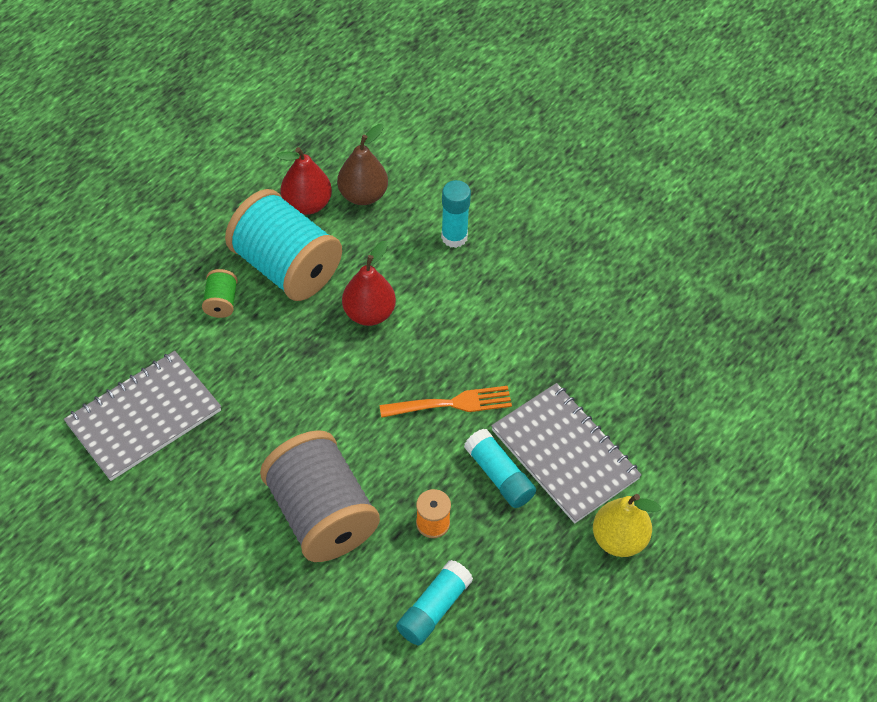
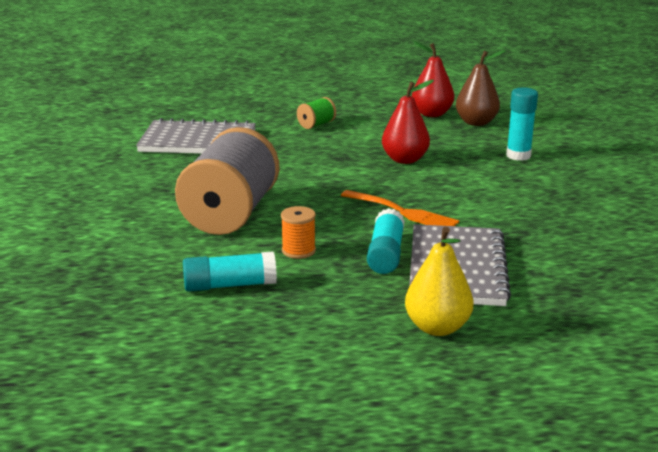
camera: 45 degrees right, 30 degrees down
turquoise spool [225,189,342,301] -> none

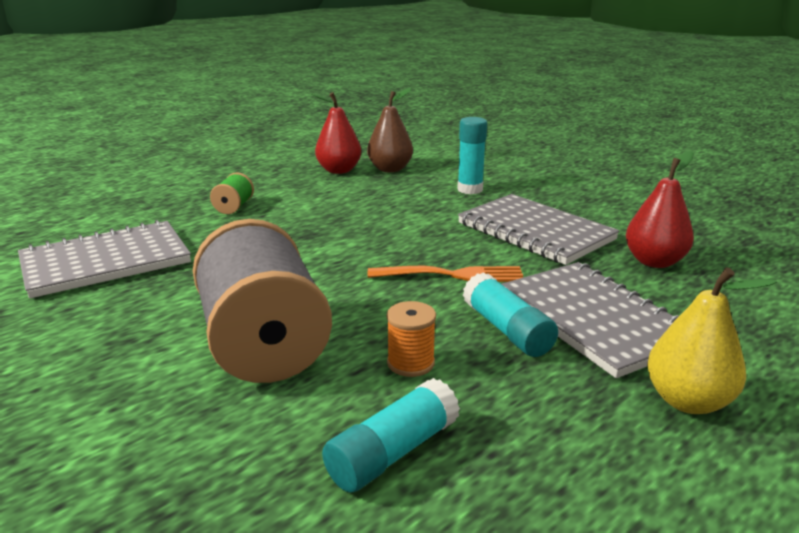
camera: 35 degrees left, 0 degrees up
red pear [382,80,434,164] -> red pear moved to [626,151,694,268]
none -> grey notebook [458,194,619,265]

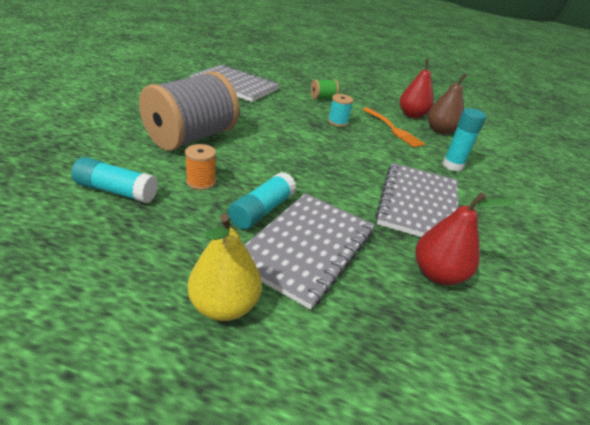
camera: 55 degrees right, 10 degrees up
orange fork [368,266,523,282] -> orange fork moved to [362,108,425,148]
none -> turquoise spool [328,94,354,127]

